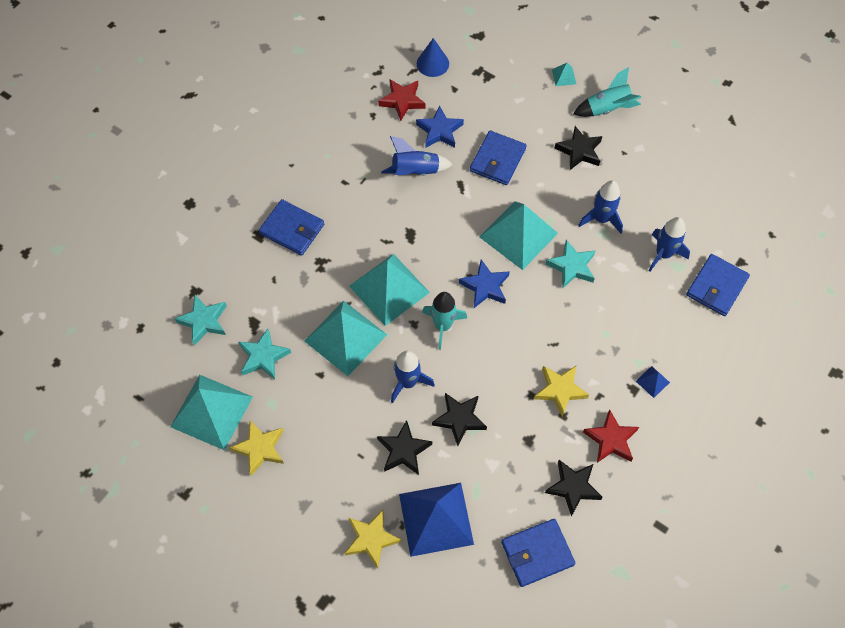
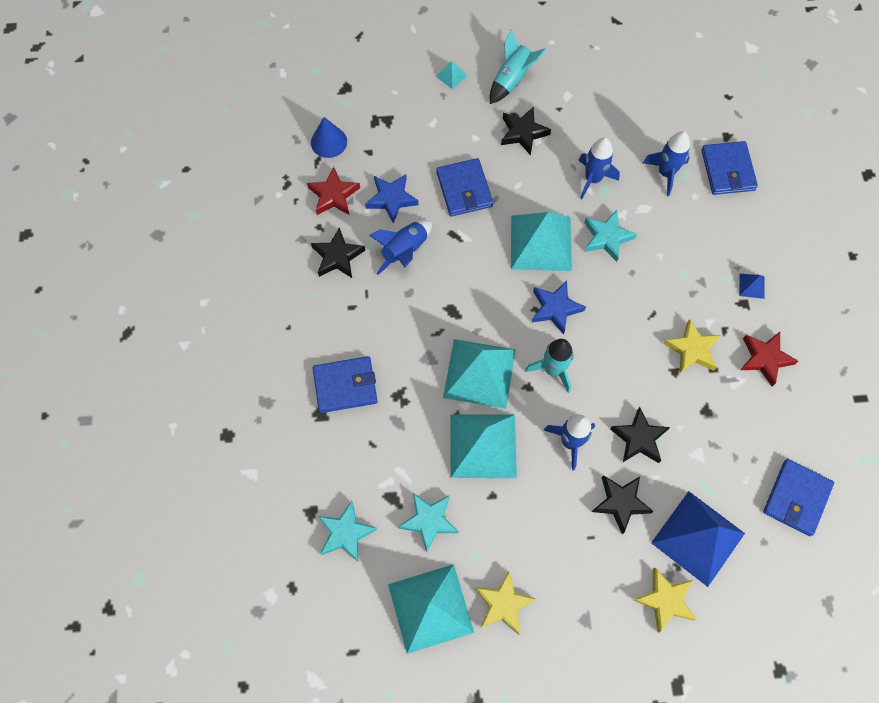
camera: 40 degrees left, 5 degrees up
black star [545,460,603,517] -> black star moved to [311,227,365,278]

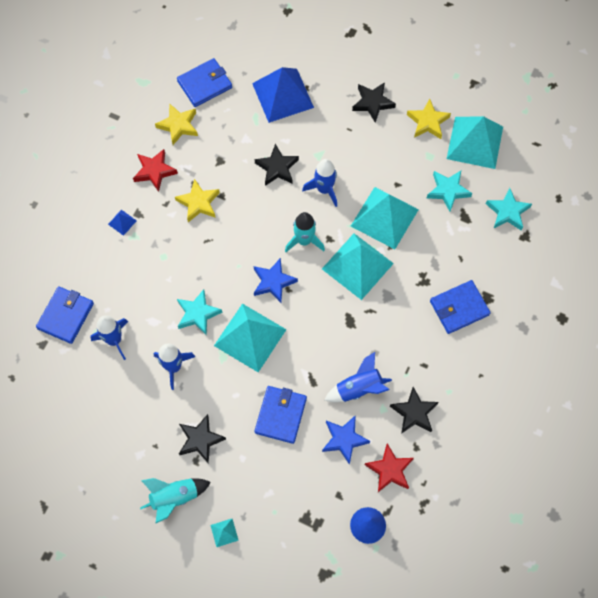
camera: 150 degrees left, 0 degrees up
blue wallet [313,356,378,413] -> blue wallet turned 45 degrees counterclockwise [430,280,491,334]
black star [592,475,654,534] -> black star moved to [352,82,396,123]
yellow star [633,567,696,632] -> yellow star moved to [155,104,198,145]

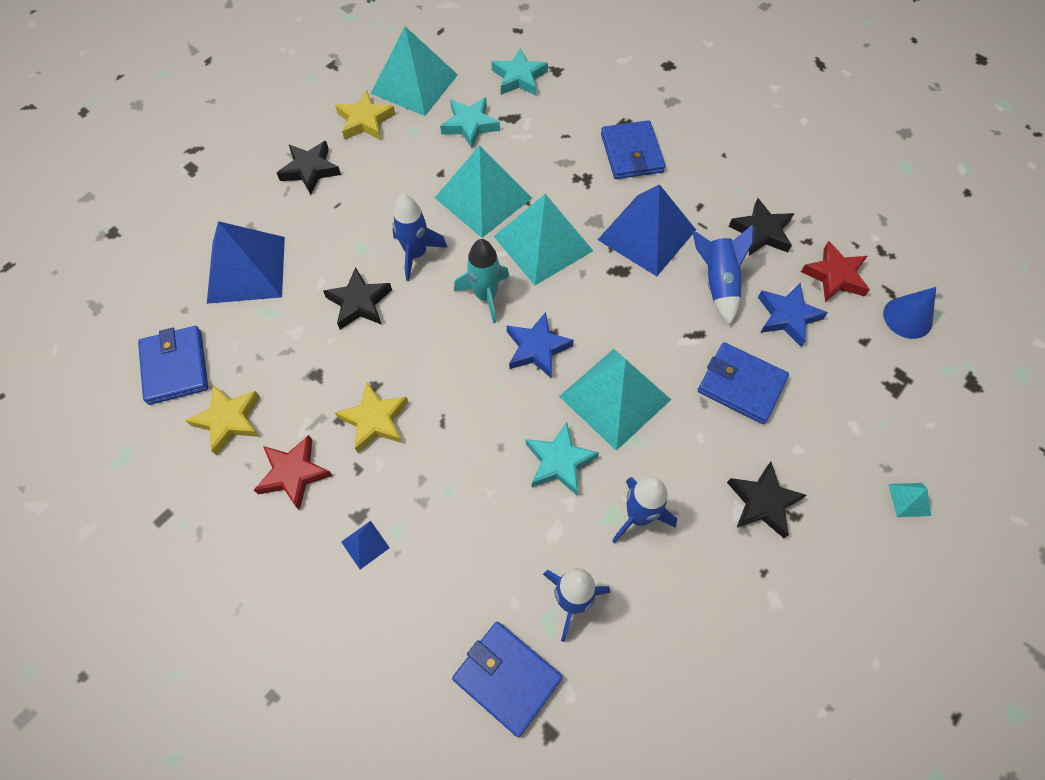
camera: 75 degrees left, 5 degrees down
turquoise rocket [140,478,211,523] -> none
none -> blue pyramid [598,184,696,276]

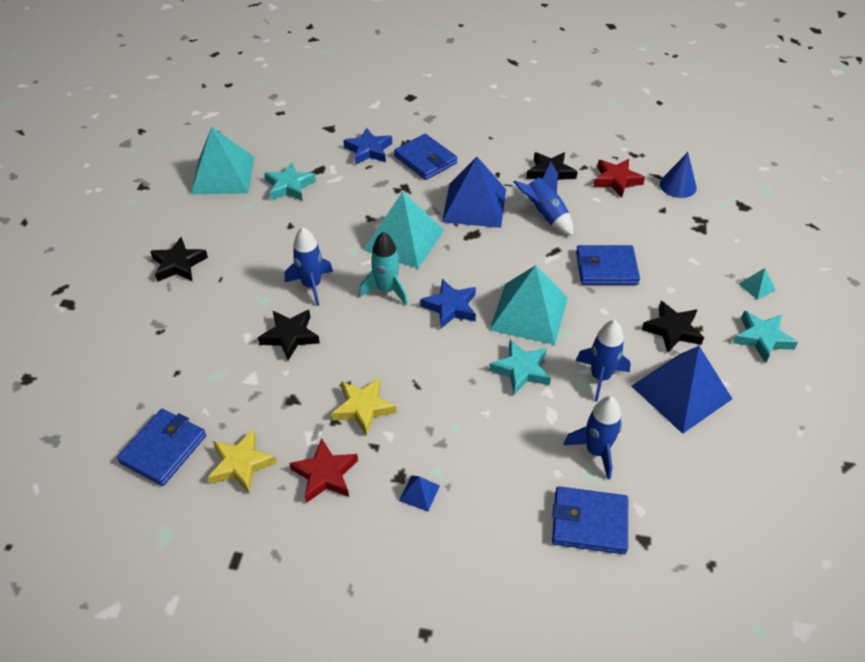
camera: 30 degrees left, 15 degrees down
blue wallet [138,326,208,405] -> blue wallet turned 75 degrees clockwise [117,409,206,486]
blue pyramid [207,221,285,304] -> blue pyramid moved to [631,346,732,434]
yellow star [335,90,395,140] -> none
turquoise pyramid [435,145,532,238] -> none
turquoise star [491,48,548,96] -> turquoise star moved to [733,311,798,363]
blue star [758,283,828,347] -> blue star moved to [343,128,392,165]

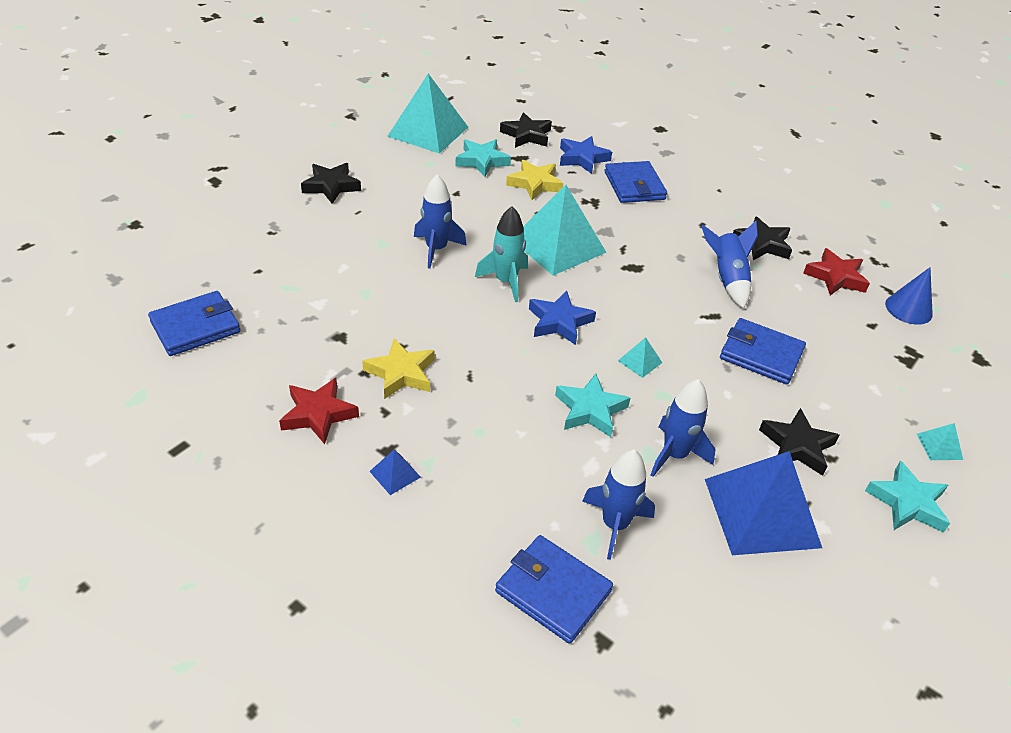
camera: 25 degrees right, 5 degrees down
yellow star [208,429,277,494] -> yellow star moved to [506,160,564,200]
black star [258,310,320,360] -> black star moved to [500,112,552,148]
blue pyramid [442,157,506,228] -> none
turquoise pyramid [490,265,568,345] -> turquoise pyramid [618,337,662,378], size x0.41

